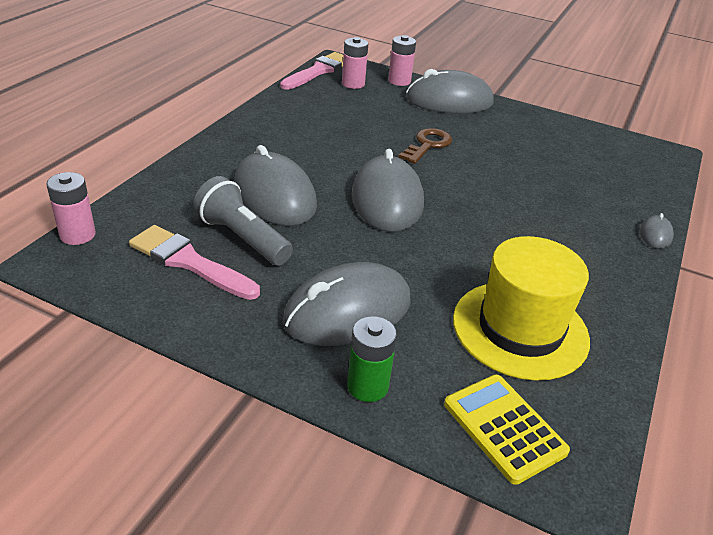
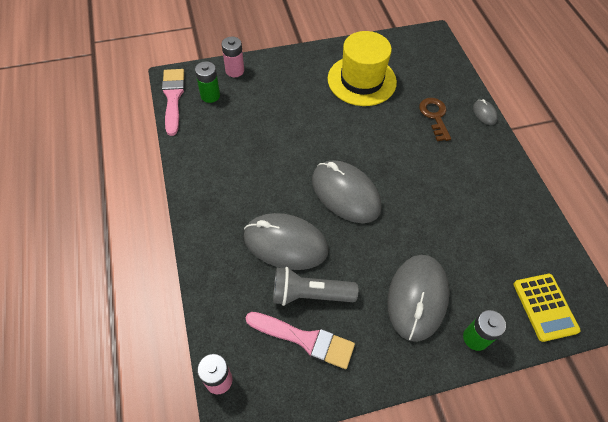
camera: 40 degrees left, 20 degrees up
pink brush [129,225,260,300] -> pink brush turned 150 degrees counterclockwise [246,312,355,369]
pink battery [342,37,368,89] -> green battery [195,61,220,103]
brown key [399,128,452,164] -> brown key moved to [419,98,451,141]
grey mouse [406,69,494,114] -> none
yellow calculator [444,375,570,485] -> yellow calculator turned 120 degrees counterclockwise [513,274,581,342]
yellow hat [453,236,590,381] -> yellow hat moved to [328,31,397,106]

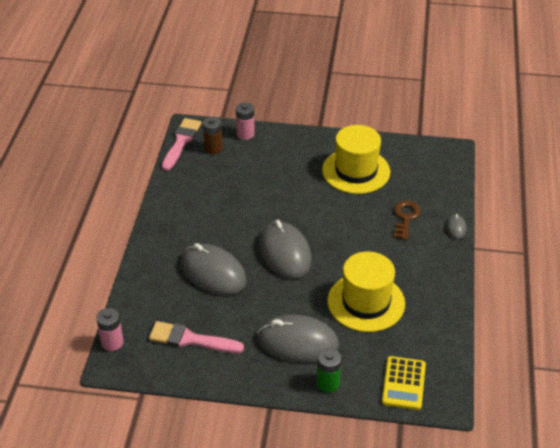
camera: 25 degrees right, 15 degrees down
green battery [195,61,220,103] -> brown battery [203,117,223,154]
pink brush [246,312,355,369] -> pink brush turned 150 degrees clockwise [149,321,244,353]
grey flashlight [273,267,358,306] -> none
grey mouse [387,255,450,342] -> grey mouse turned 60 degrees clockwise [257,315,339,363]
none -> yellow hat [327,252,405,332]

